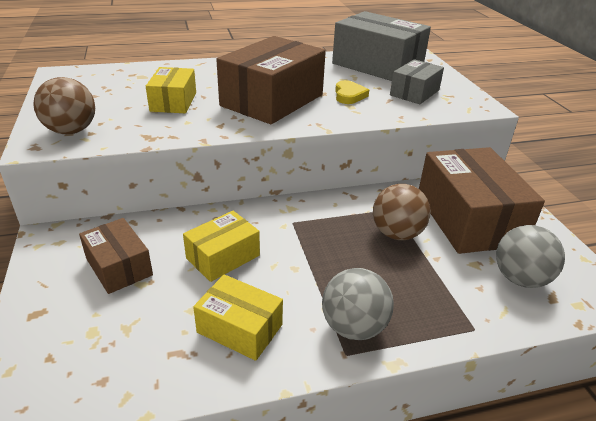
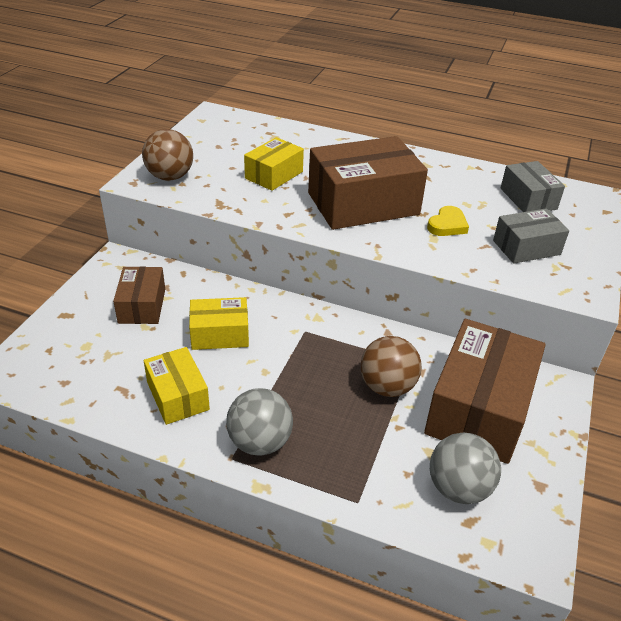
camera: 35 degrees right, 5 degrees up
grey box [332,11,431,81] -> grey box [501,161,565,212], size x0.54

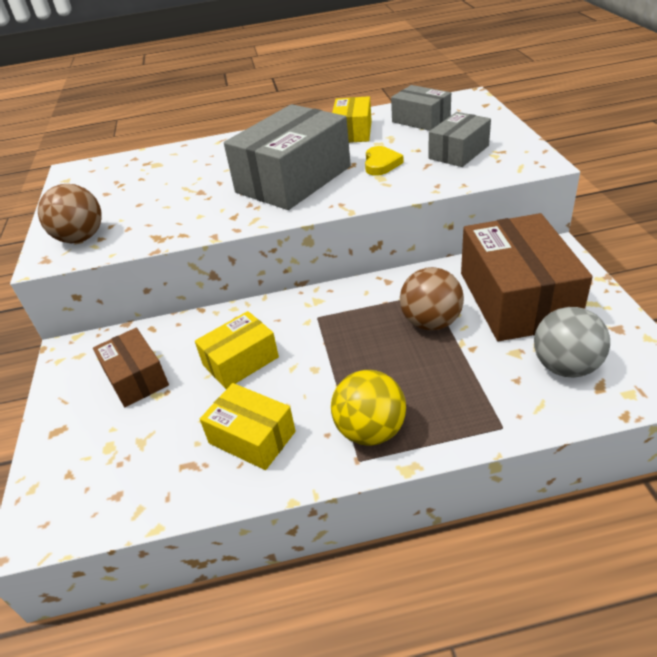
camera: 25 degrees left, 0 degrees up
grey ball [226,388,293,456] -> yellow ball [331,370,406,445]
yellow box [244,137,304,191] -> yellow box moved to [332,96,372,143]
brown box [308,136,428,230] -> grey box [224,104,351,210]

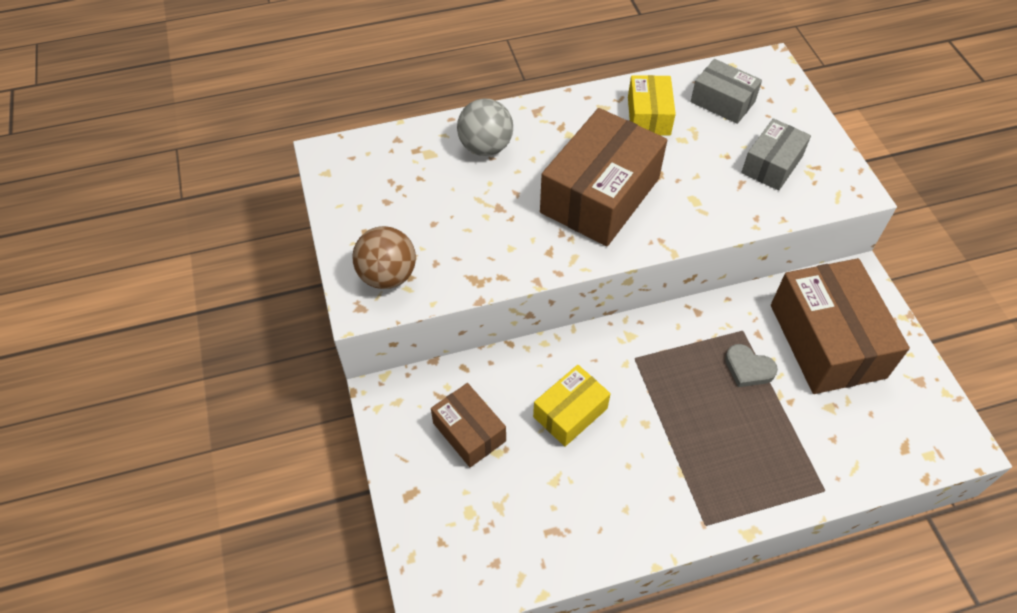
camera: 10 degrees left, 15 degrees up
yellow box [200,383,296,470] -> none
grey box [224,104,351,210] -> brown box [540,108,667,246]
yellow ball [331,370,406,445] -> none
yellow heart [365,146,404,176] -> none
brown ball [400,267,464,331] -> grey heart [725,344,778,387]
grey ball [534,307,610,378] -> grey ball moved to [457,99,513,156]

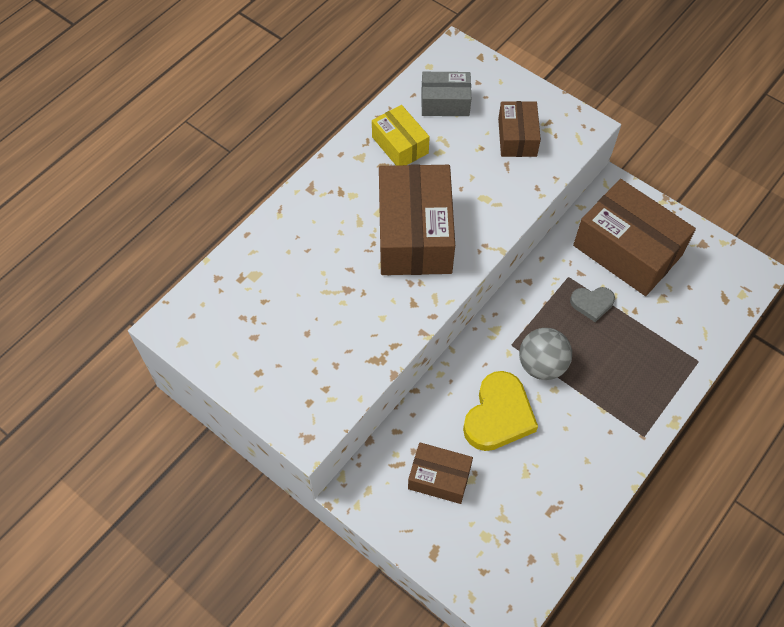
camera: 35 degrees left, 5 degrees up
brown ball [352,226,416,289] -> none
grey ball [457,99,513,156] -> grey ball moved to [519,328,572,380]
yellow box [533,365,611,447] -> yellow heart [463,371,538,451]
grey box [741,118,811,191] -> brown box [498,101,541,157]

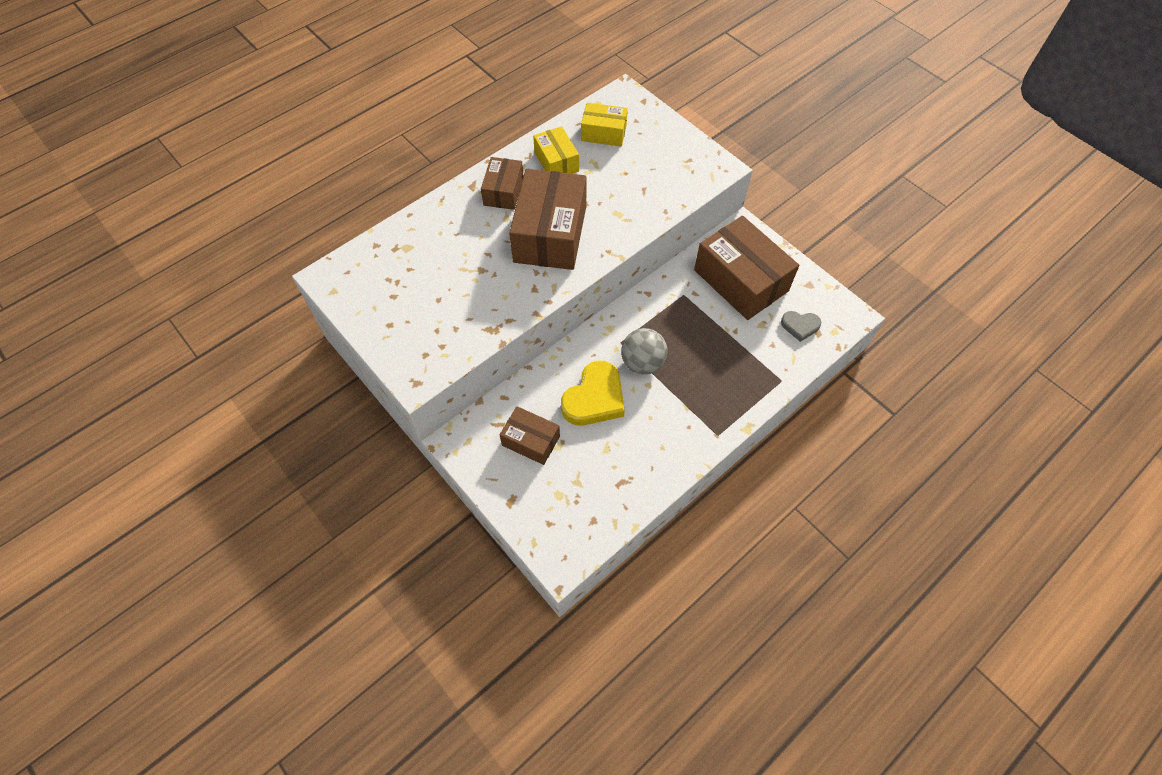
camera: 10 degrees right, 0 degrees up
grey box [421,72,471,116] -> yellow box [581,103,628,147]
brown box [498,101,541,157] -> brown box moved to [481,157,524,210]
grey heart [570,287,615,322] -> grey heart moved to [781,311,821,342]

